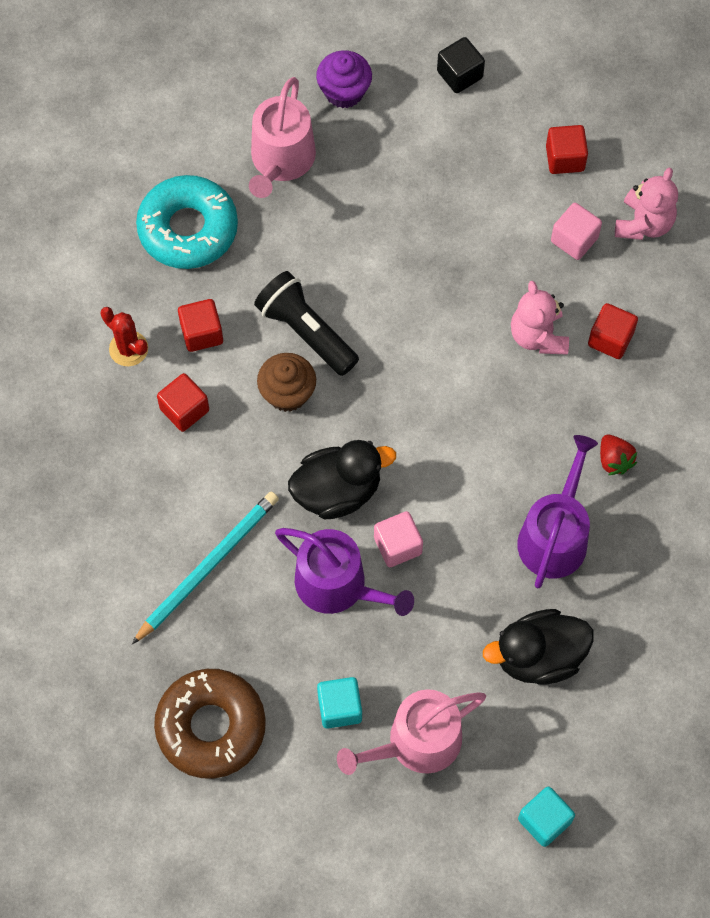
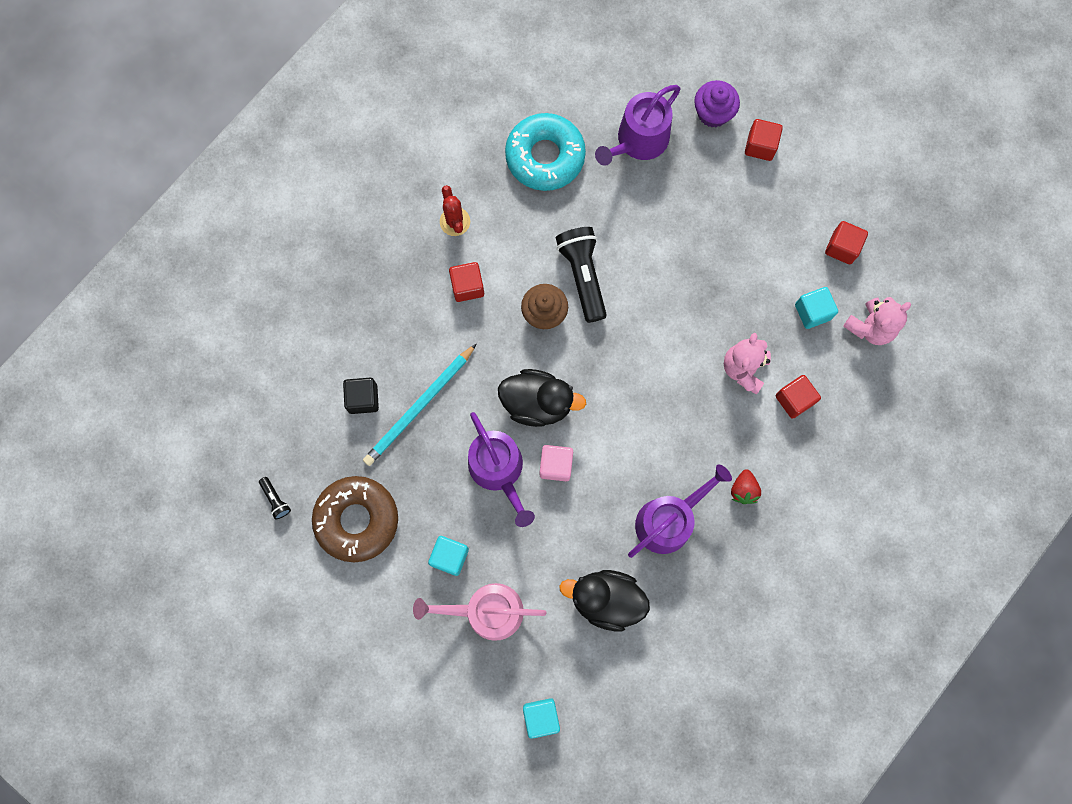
camera: 30 degrees right, 10 degrees up
turquoise pencil [132,492,279,644] -> turquoise pencil turned 150 degrees clockwise [363,344,476,466]
red cube [178,299,223,352] -> red cube moved to [745,119,783,161]
pink watering can [249,77,316,198] -> purple watering can [595,85,681,166]
black cube [437,37,485,93] -> black cube moved to [343,378,379,414]
pink cube [551,203,602,260] -> turquoise cube [795,287,838,329]
none -> black flashlight [259,477,291,519]

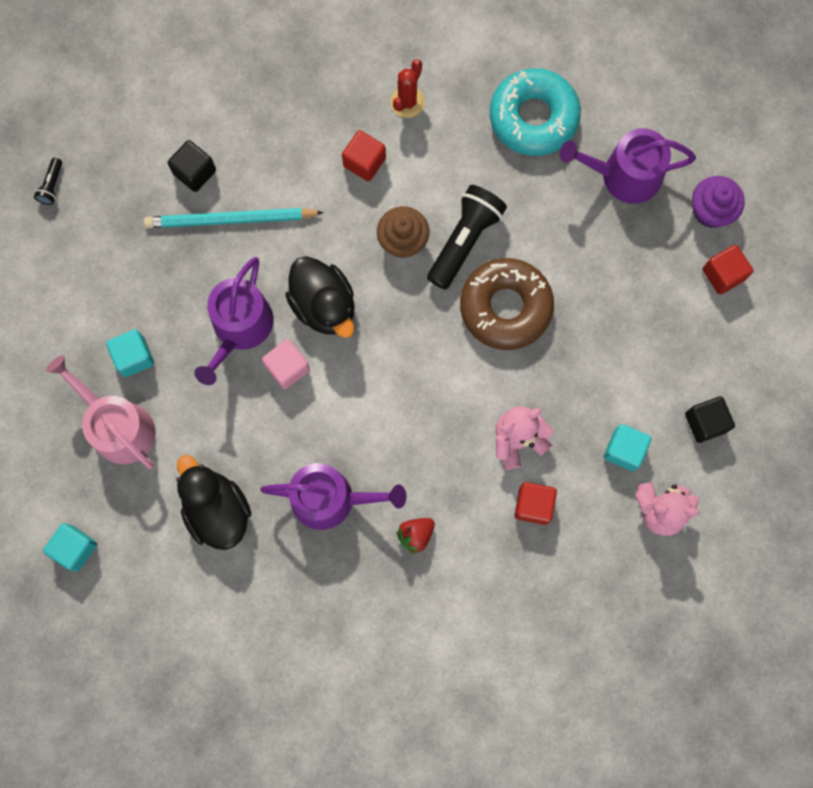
camera: 45 degrees right, 0 degrees up
brown donut [312,476,398,562] -> brown donut moved to [460,258,554,350]
red cube [825,221,868,264] -> black cube [685,397,735,443]

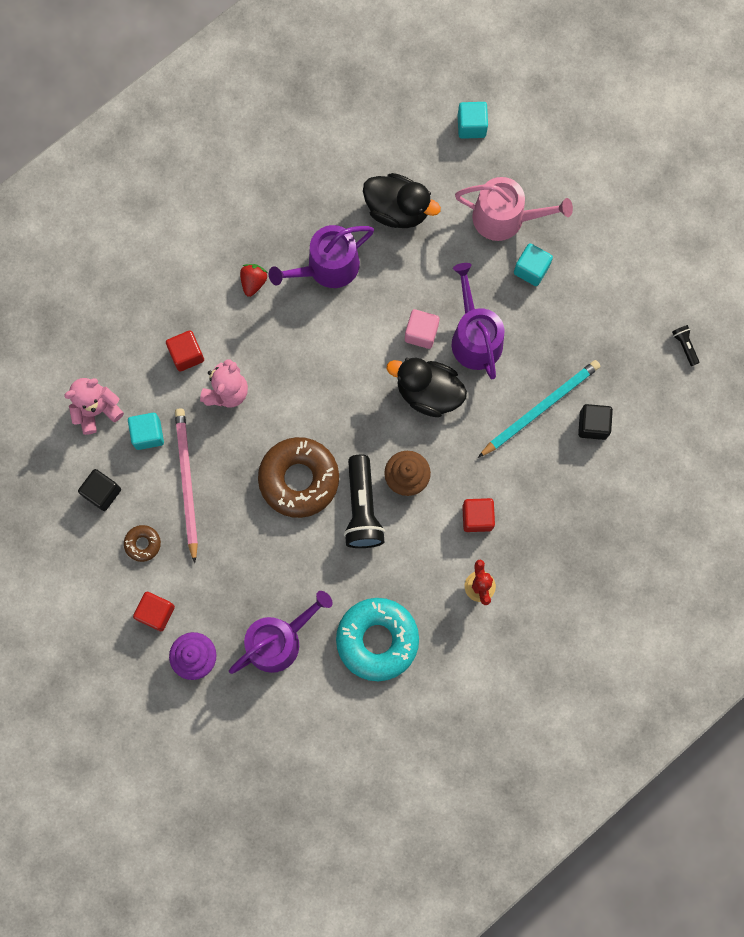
camera: 145 degrees right, 0 degrees up
none -> brown donut [124,525,161,562]
none -> pink pencil [175,408,198,563]

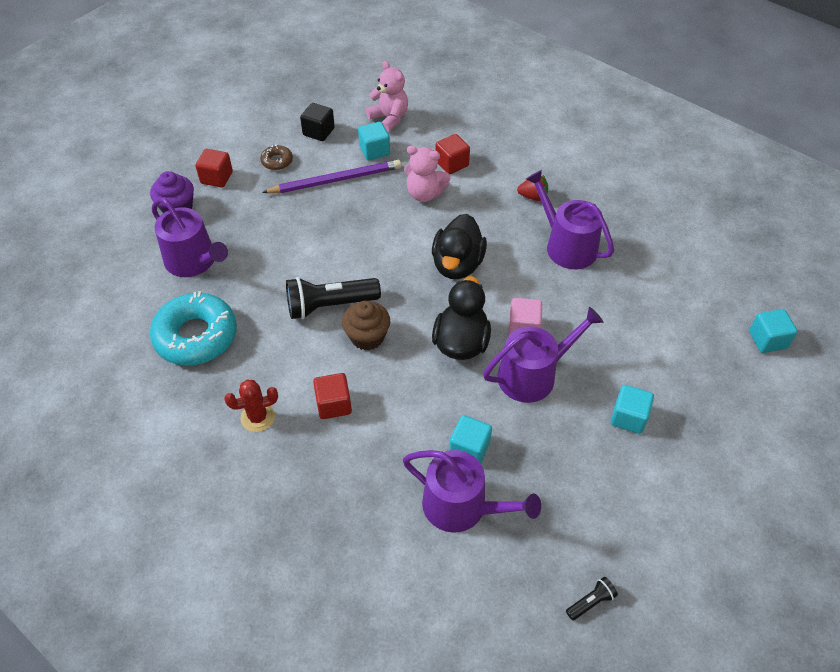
camera: 80 degrees right, 25 degrees down
pink pencil [175,408,198,563] -> purple pencil [262,160,401,193]
brown donut [258,437,339,518] -> none
black duck [363,173,441,228] -> black duck moved to [432,214,487,279]
pink watering can [455,177,573,241] -> none
turquoise pencil [478,360,600,458] -> turquoise cube [449,415,492,463]
black cube [578,404,613,440] -> purple watering can [403,450,541,533]

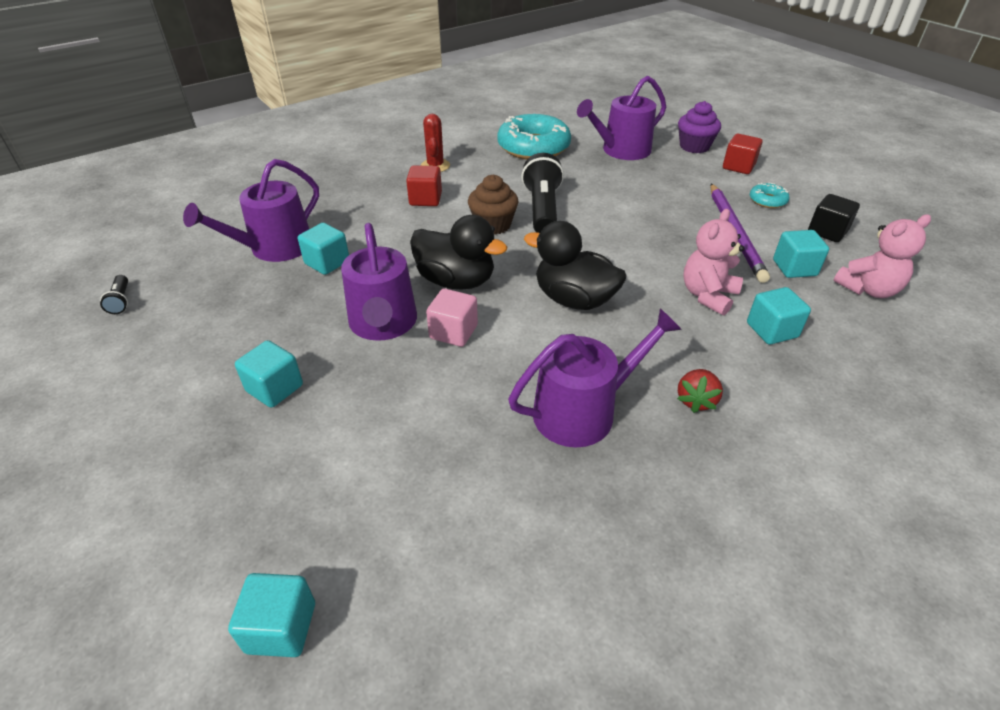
camera: 105 degrees right, 10 degrees down
brown donut [260,144,293,170] -> turquoise donut [750,183,789,208]
red cube [435,134,470,174] -> turquoise cube [747,287,811,345]

